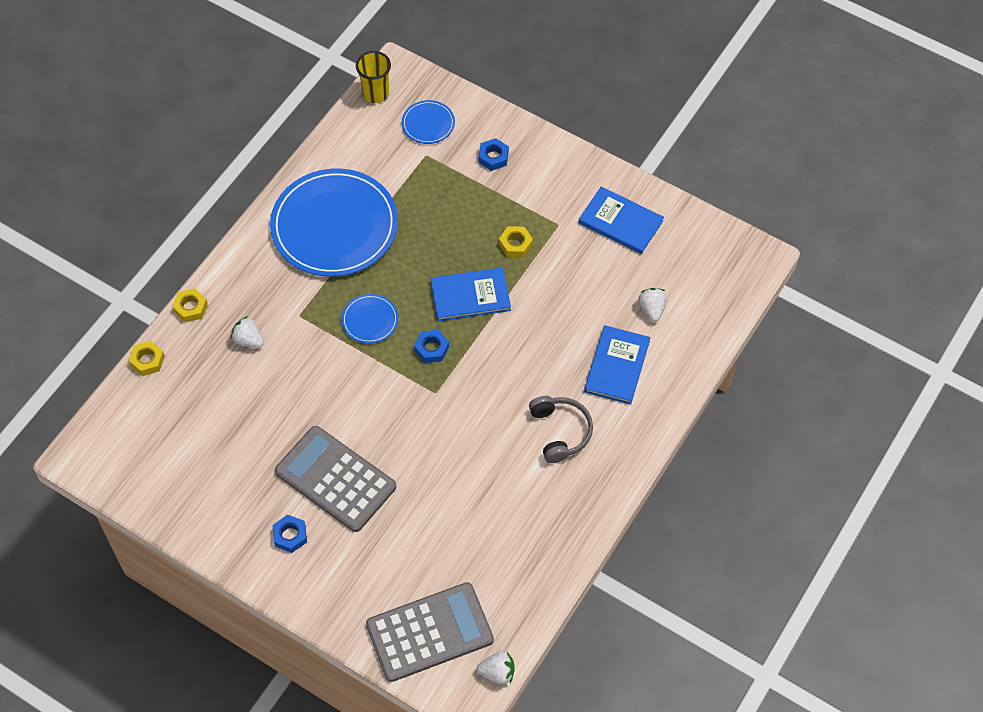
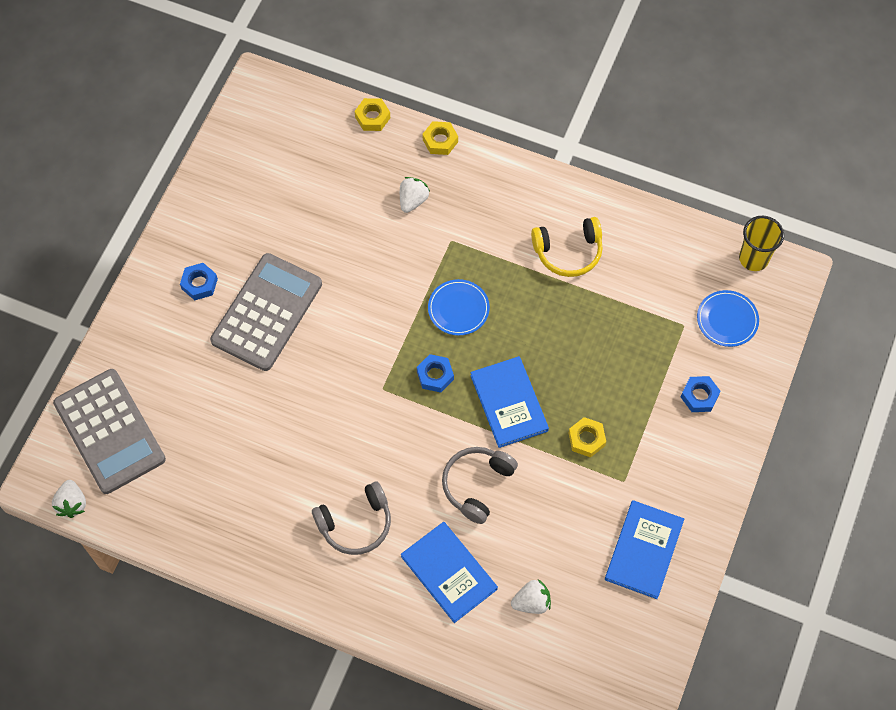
camera: 80 degrees right, 5 degrees up
blue plate [270,168,398,277] -> yellow headphones [531,217,603,277]
blue book [584,325,650,405] -> blue book turned 45 degrees clockwise [401,522,498,623]
none -> grey headphones [442,447,518,524]

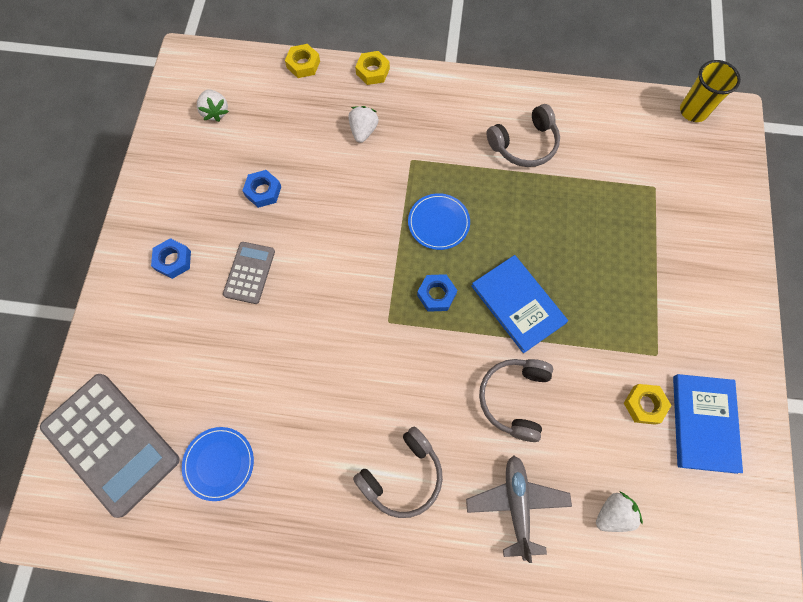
camera: 15 degrees left, 5 degrees up
white strawberry [52,480,86,518] -> white strawberry moved to [197,89,229,122]
grey calculator [210,253,322,371] -> grey calculator [223,242,275,304], size x0.52
blue book [401,522,498,623] -> grey plane [466,456,572,563]
yellow headphones [531,217,603,277] -> grey headphones [486,104,560,167]
yellow nut [569,417,606,458] -> yellow nut moved to [624,384,672,425]
blue nut [681,376,721,412] -> blue nut moved to [242,170,281,208]
blue plate [697,290,759,347] -> blue plate moved to [182,427,254,501]

